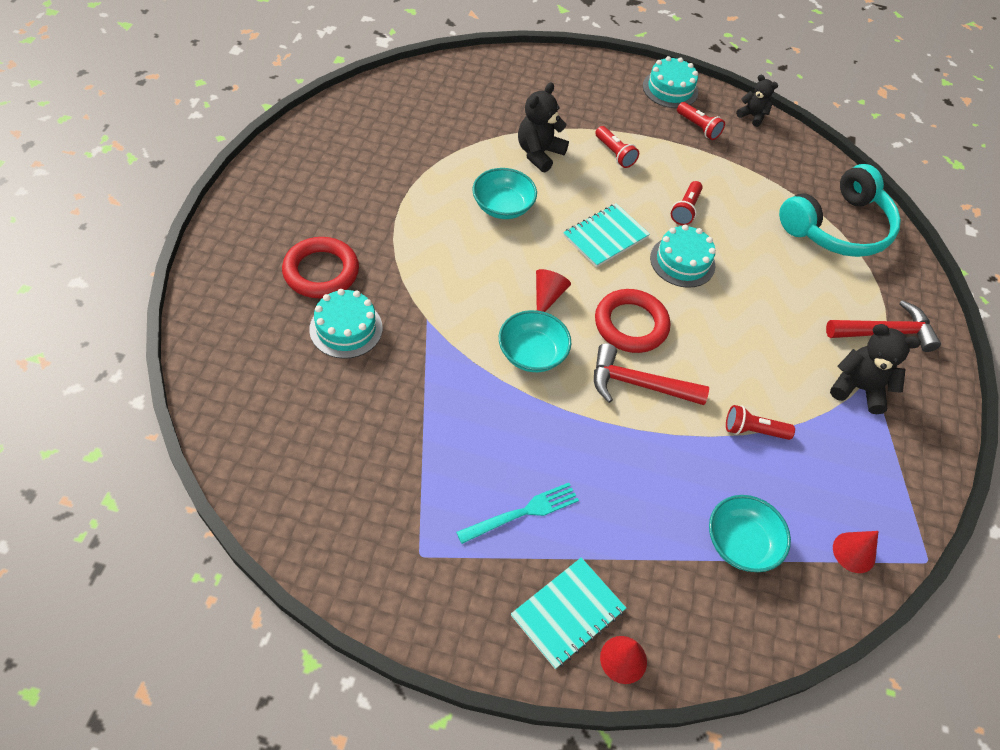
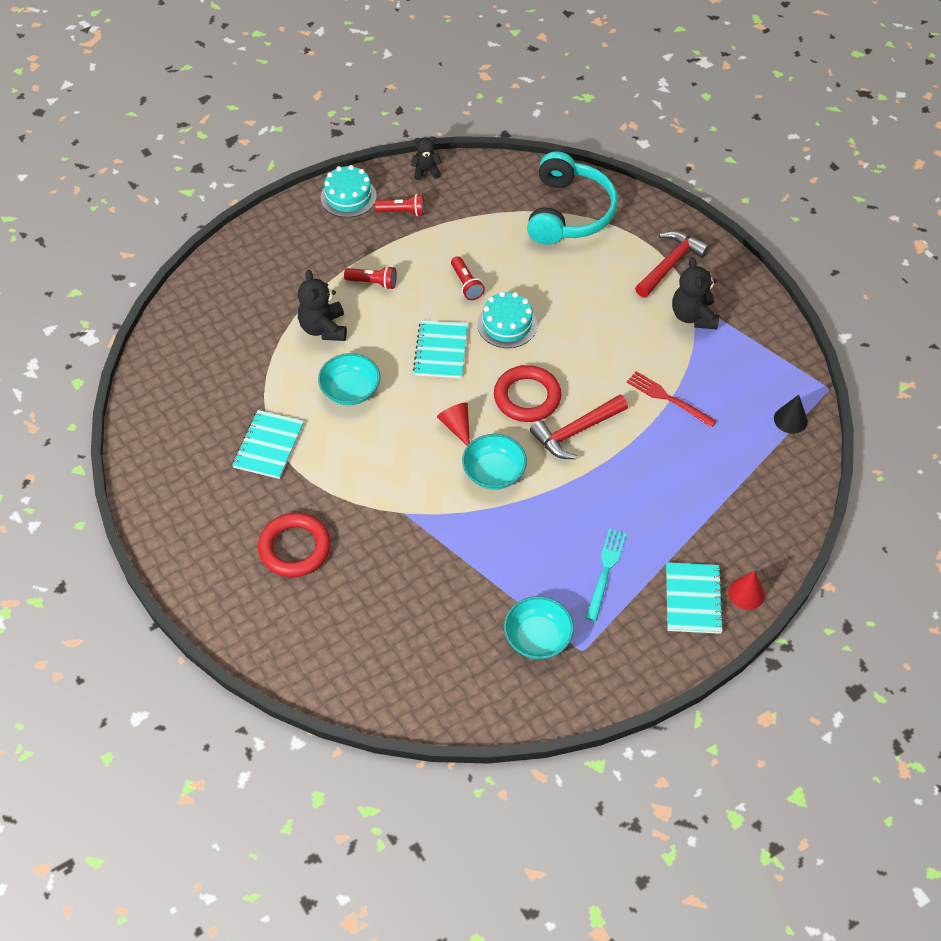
camera: 40 degrees left, 0 degrees up
turquoise cake [309,289,383,359] -> none
turquoise bowl [709,495,791,572] -> turquoise bowl moved to [504,596,574,659]
red flashlight [726,405,795,440] -> red fork [627,371,717,428]
black teddy bear [830,324,921,414] -> black teddy bear turned 75 degrees counterclockwise [672,257,719,329]
red cone [833,531,878,573] -> black cone [774,395,808,434]
none -> turquoise notebook [232,410,304,479]

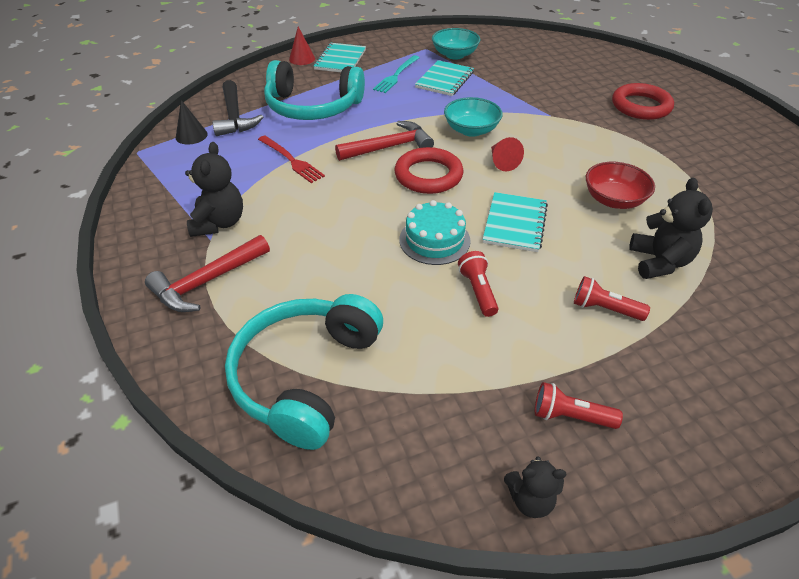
camera: 170 degrees left, 10 degrees down
turquoise notebook [232,410,304,479] -> turquoise notebook moved to [415,60,474,96]
turquoise bowl [318,353,380,405] -> red bowl [586,162,655,209]
turquoise cake [321,165,377,218] -> none
none -> black hammer [212,80,263,136]
none -> turquoise headphones [264,60,365,120]

